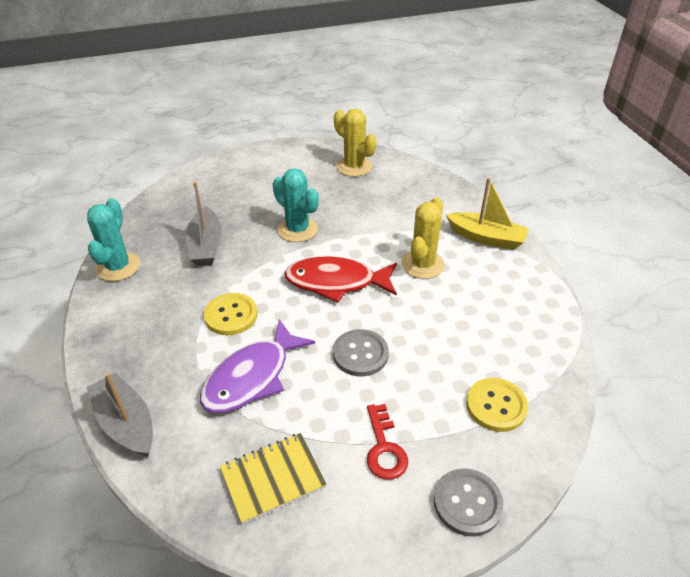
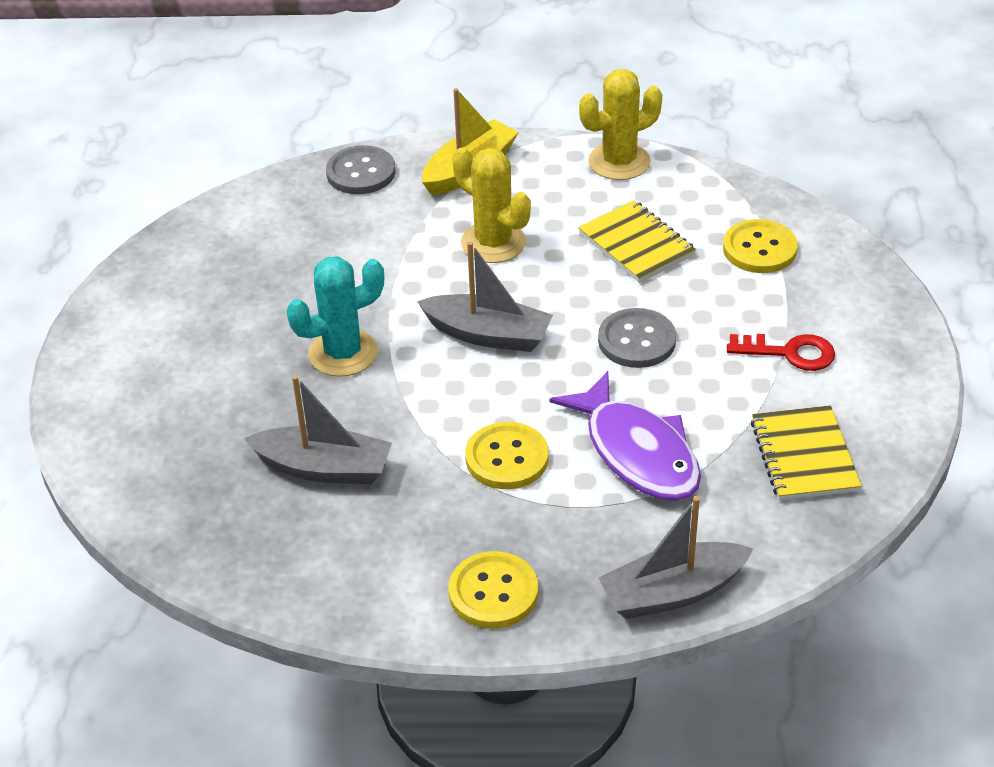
camera: 70 degrees left, 0 degrees up
turquoise cactus [87,198,140,281] -> none
red fish [284,257,397,303] -> grey boat [417,242,553,352]
yellow cactus [334,109,376,177] -> yellow cactus moved to [579,69,662,180]
grey button [434,468,504,537] -> grey button moved to [326,145,396,194]
none -> yellow button [449,551,538,628]
none -> yellow notebook [578,200,696,283]

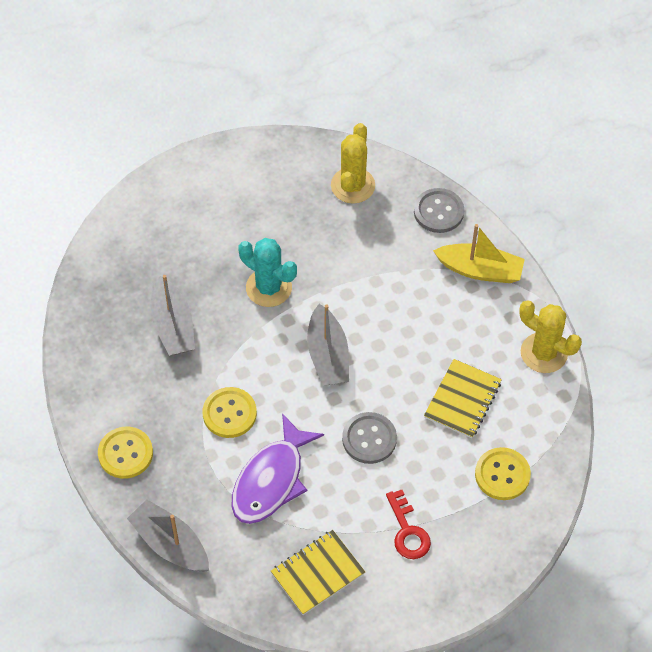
camera: 60 degrees right, 15 degrees up
yellow cactus [453,147,531,263] -> yellow cactus moved to [331,123,375,204]

